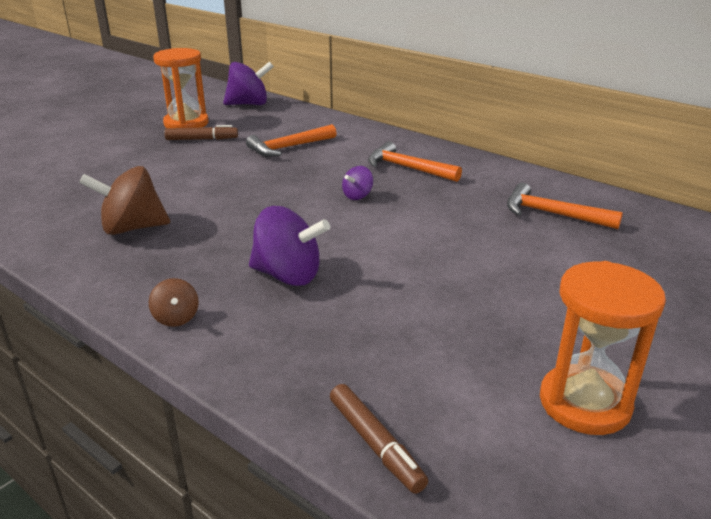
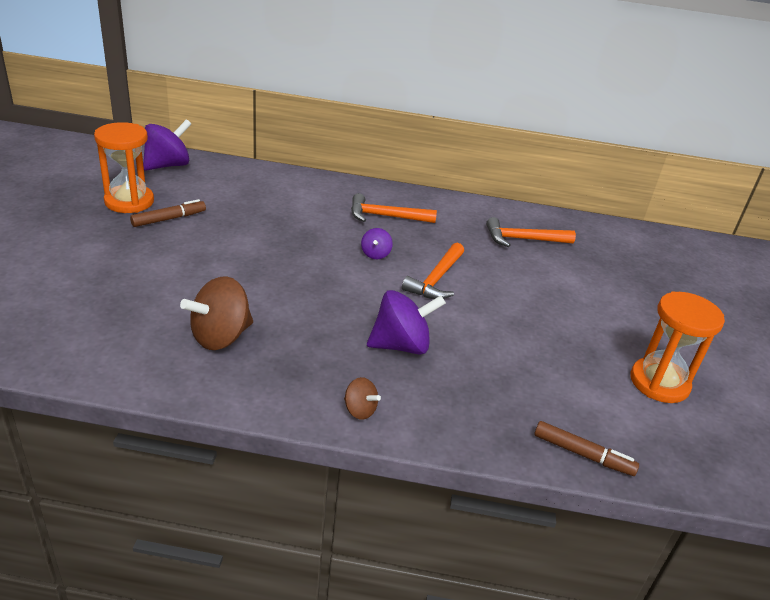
camera: 35 degrees left, 5 degrees up
orange hammer [246,124,337,157] -> orange hammer moved to [402,243,464,299]

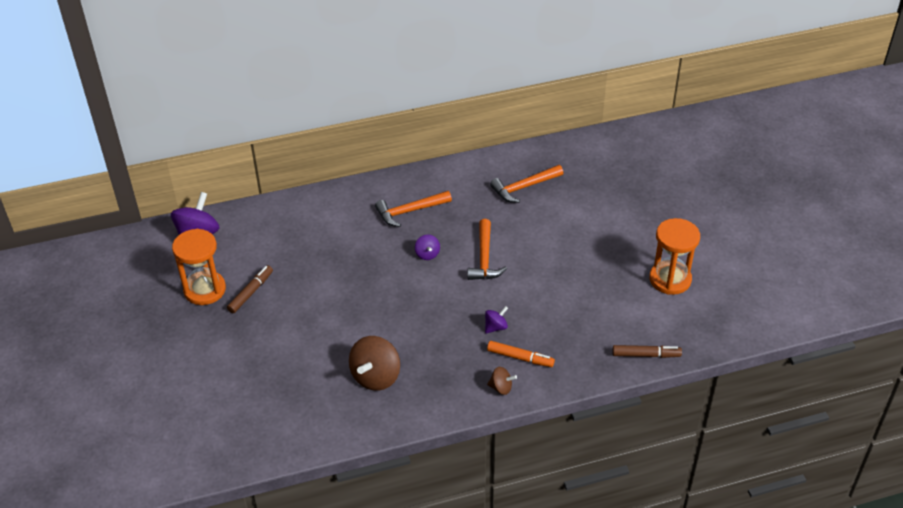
camera: 20 degrees left, 10 degrees up
purple spinning top [367,290,446,355] -> purple spinning top [485,306,508,334], size x0.51
none -> orange marker [487,341,555,367]

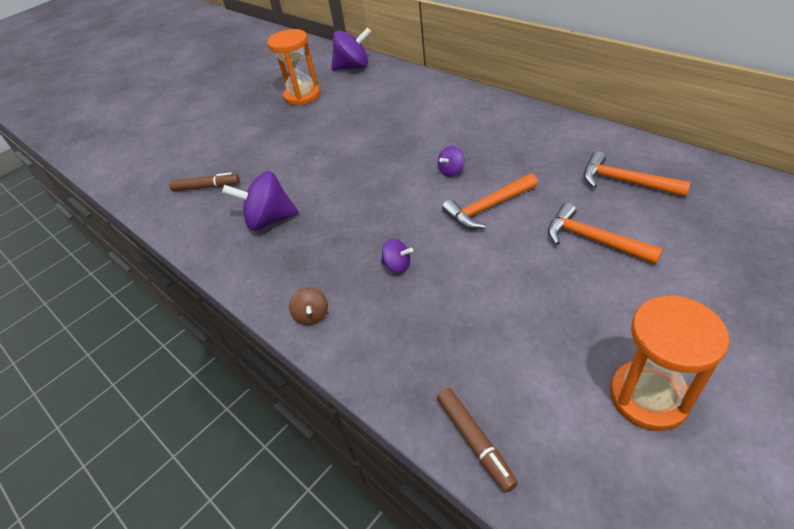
camera: 65 degrees right, 0 degrees up
brown marker [227,265,273,313] -> brown marker moved to [169,173,240,191]
brown spinning top [349,336,400,391] -> purple spinning top [222,171,299,231]
orange hammer [375,191,452,227] -> orange hammer moved to [548,203,663,265]
orange marker [487,341,555,367] -> none

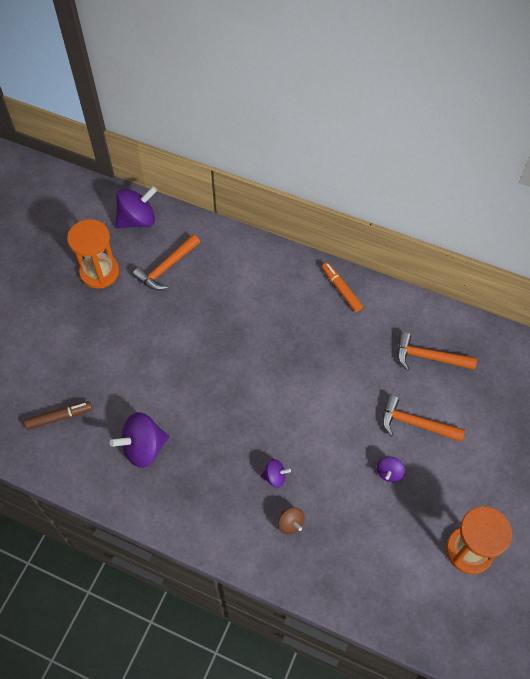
camera: 25 degrees left, 15 degrees up
brown spinning top [289,287,328,325] -> brown spinning top moved to [278,507,305,534]
brown marker [437,388,518,493] -> none
purple spinning top [438,146,465,177] -> purple spinning top moved to [377,456,405,482]
orange hammer [442,173,538,230] -> orange hammer moved to [133,234,200,290]
none -> orange marker [322,262,363,312]

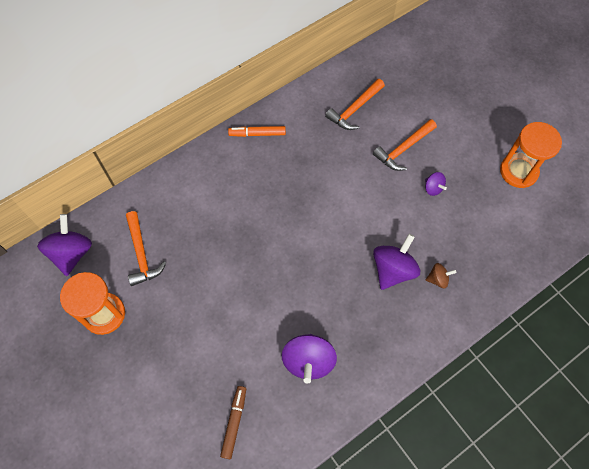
camera: 60 degrees left, 5 degrees up
purple spinning top [261,459,291,488] -> purple spinning top [373,234,420,290], size x1.95

